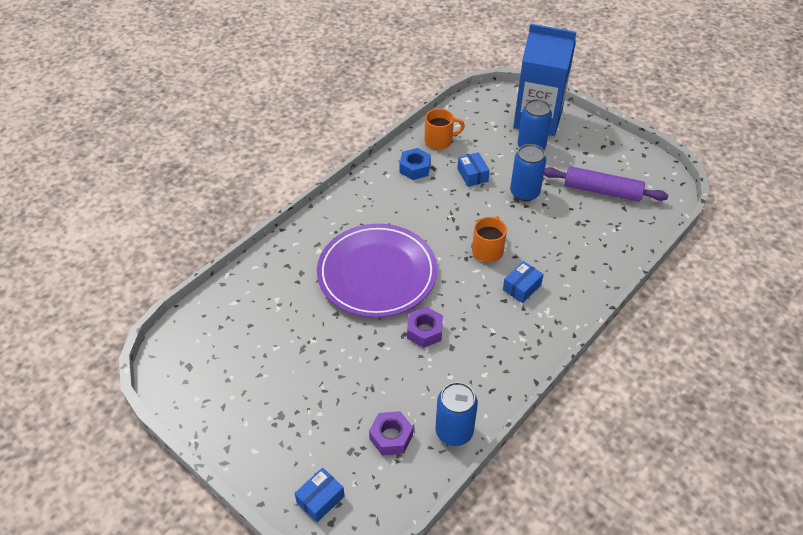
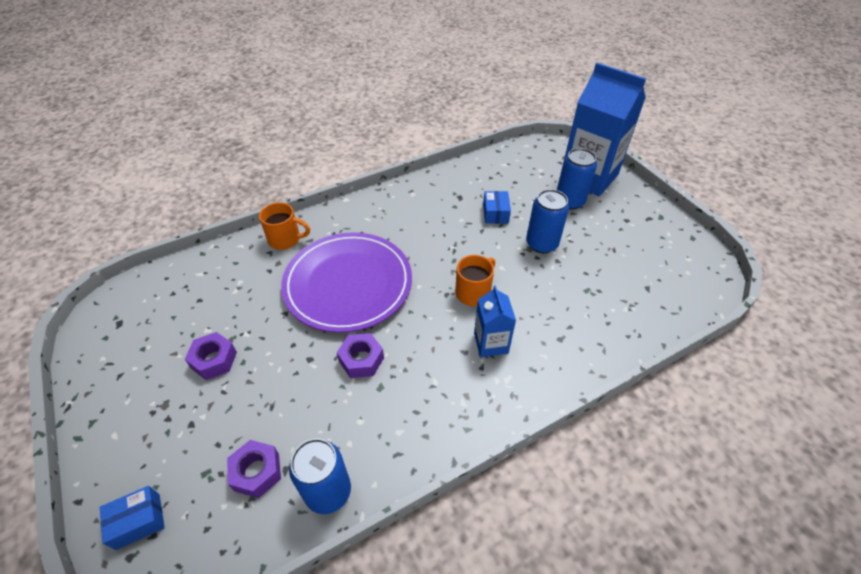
camera: 20 degrees right, 0 degrees up
blue nut [400,148,431,180] -> none
orange mug [425,109,465,150] -> orange mug moved to [259,202,310,250]
blue box [503,261,544,303] -> blue carton [474,285,516,357]
purple rolling pin [544,166,668,202] -> none
none -> purple nut [185,332,237,380]

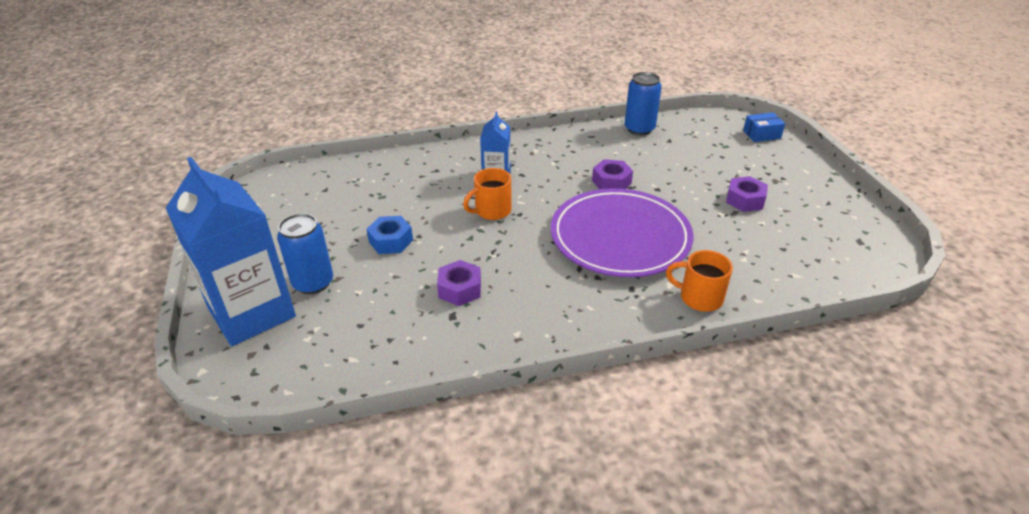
camera: 165 degrees left, 10 degrees down
purple nut [227,440,281,498] -> purple nut moved to [437,260,481,306]
blue box [483,191,511,224] -> none
blue can [526,189,569,253] -> blue nut [367,216,413,254]

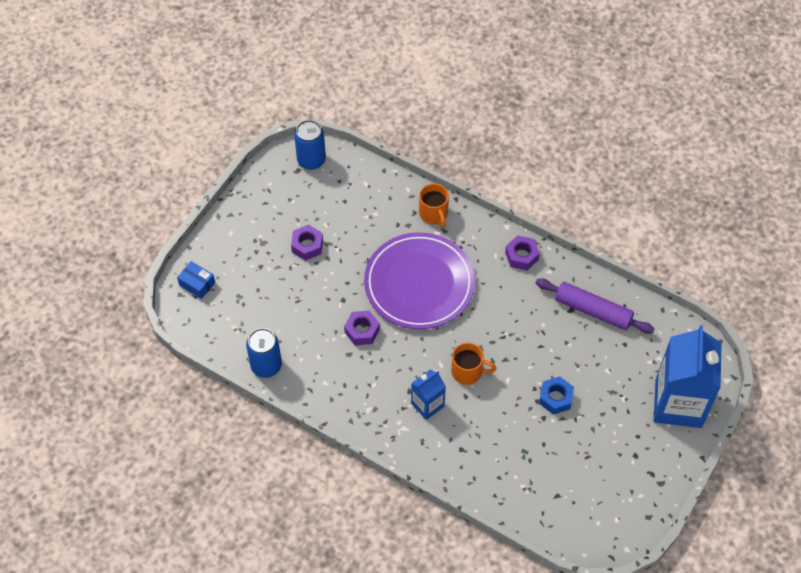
camera: 135 degrees left, 20 degrees up
blue can [277,213,333,294] -> blue can moved to [294,120,326,170]
purple nut [437,260,481,306] -> purple nut moved to [505,235,540,270]
none -> purple rolling pin [535,278,654,334]

